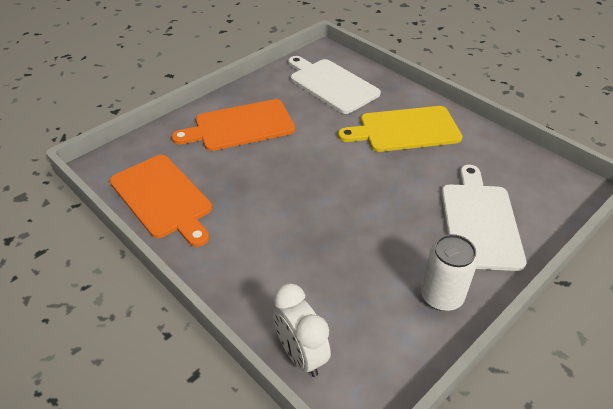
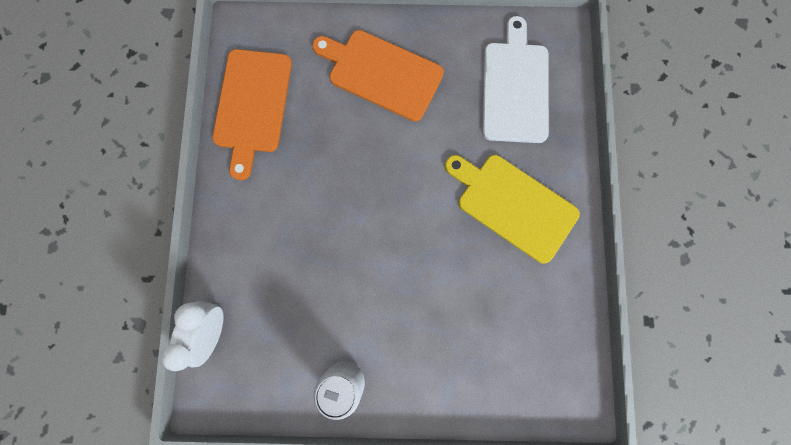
camera: 45 degrees right, 35 degrees up
white cutting board [441,165,527,271] -> none

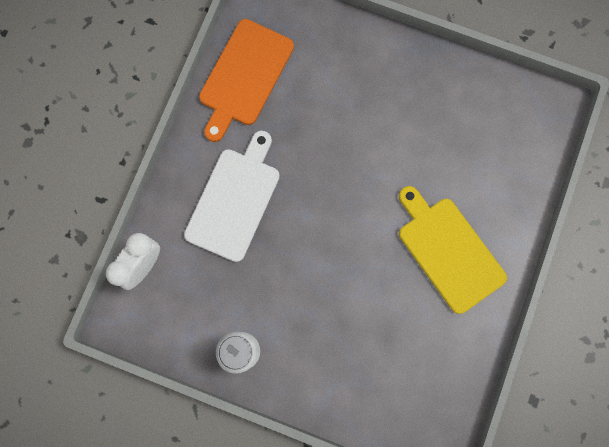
camera: 20 degrees right, 0 degrees up
orange cutting board [312,30,444,121] -> none
white cutting board [482,16,549,143] -> white cutting board moved to [184,131,280,262]

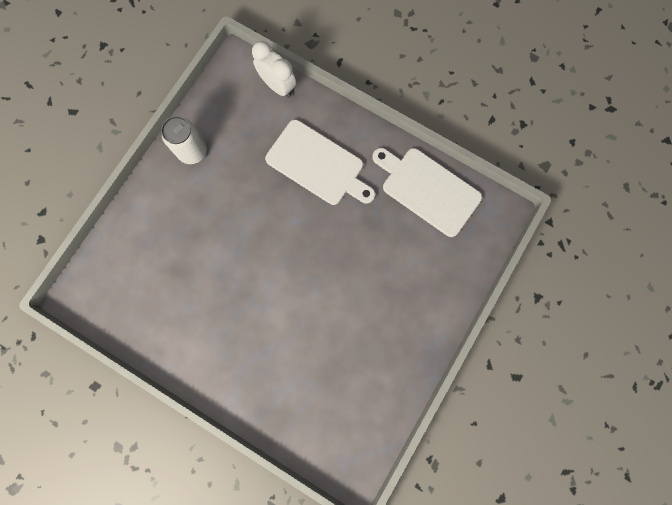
camera: 100 degrees right, 0 degrees up
orange cutting board [199,19,294,142] -> white cutting board [372,148,482,237]
yellow cutting board [399,186,507,314] -> none

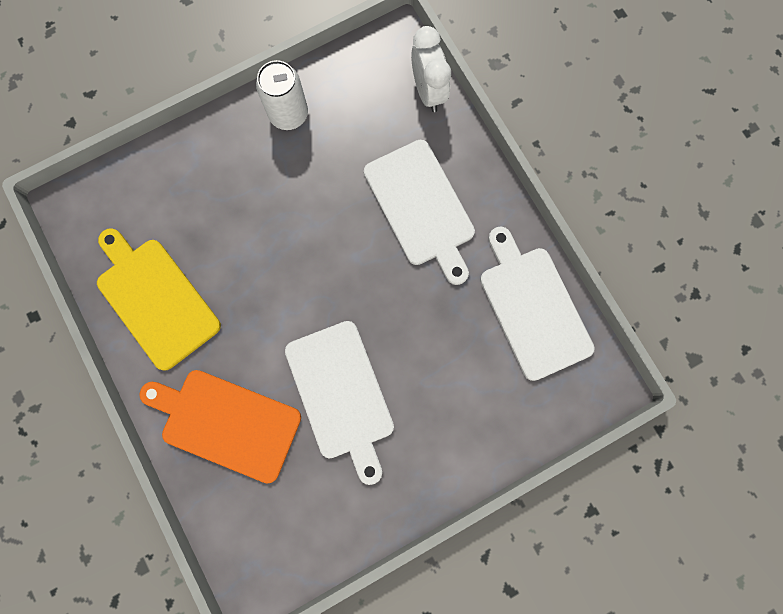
camera: 30 degrees right, 0 degrees up
none -> yellow cutting board [97,228,221,370]
none -> orange cutting board [139,370,301,484]
none -> white cutting board [285,321,394,485]

